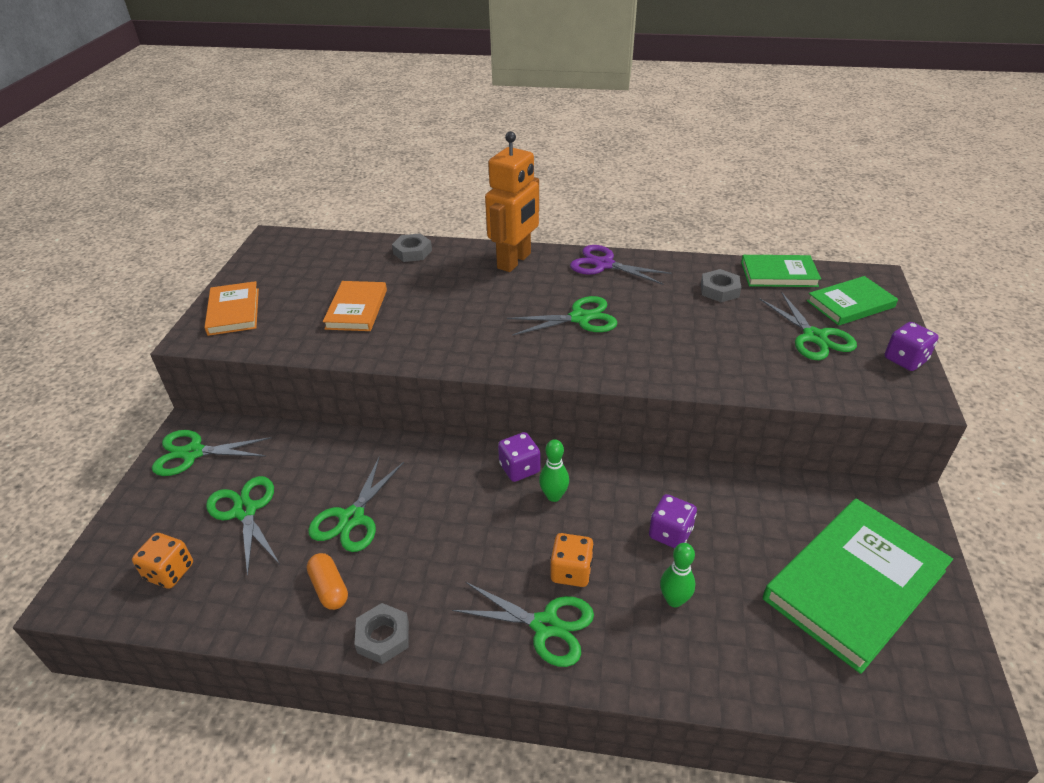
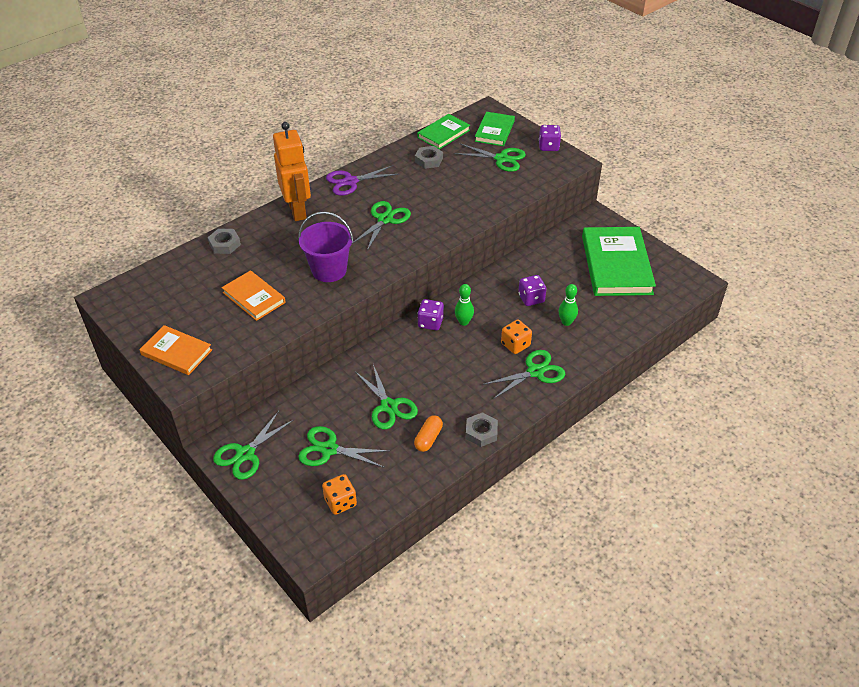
camera: 50 degrees left, 5 degrees up
orange capsule [307,553,348,610] -> orange capsule turned 75 degrees counterclockwise [414,415,443,452]
none -> purple bucket [298,212,354,282]

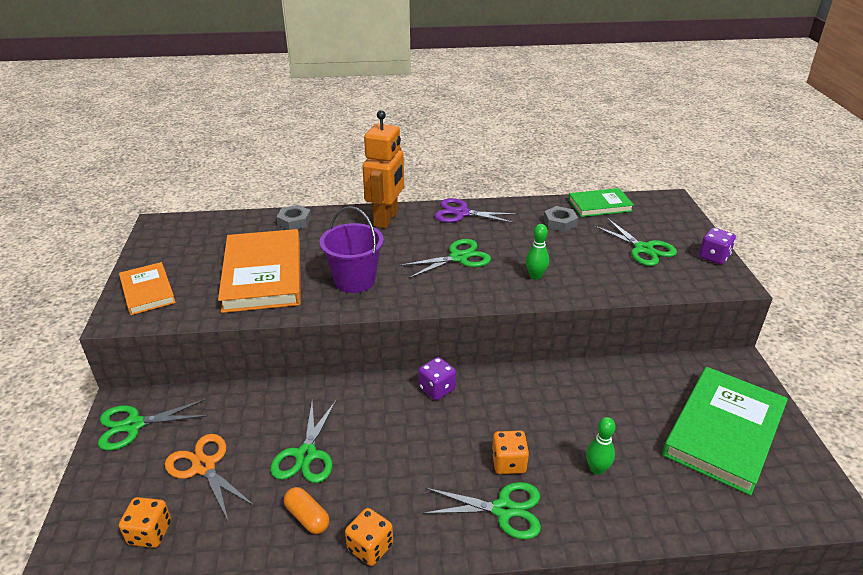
camera: 35 degrees right, 10 degrees down
orange book [222,270,286,321] -> orange book [218,229,301,313], size x1.79
green scissors [298,426,389,468] -> orange scissors [165,434,255,520]
orange capsule [414,415,443,452] -> orange capsule turned 75 degrees clockwise [284,487,330,534]
green bowling pin [455,284,474,326] -> green bowling pin moved to [526,224,549,280]
grey nut [466,412,498,447] -> orange dice [345,508,393,566]
green book [475,112,515,146] -> none
purple dice [518,275,546,306] -> none

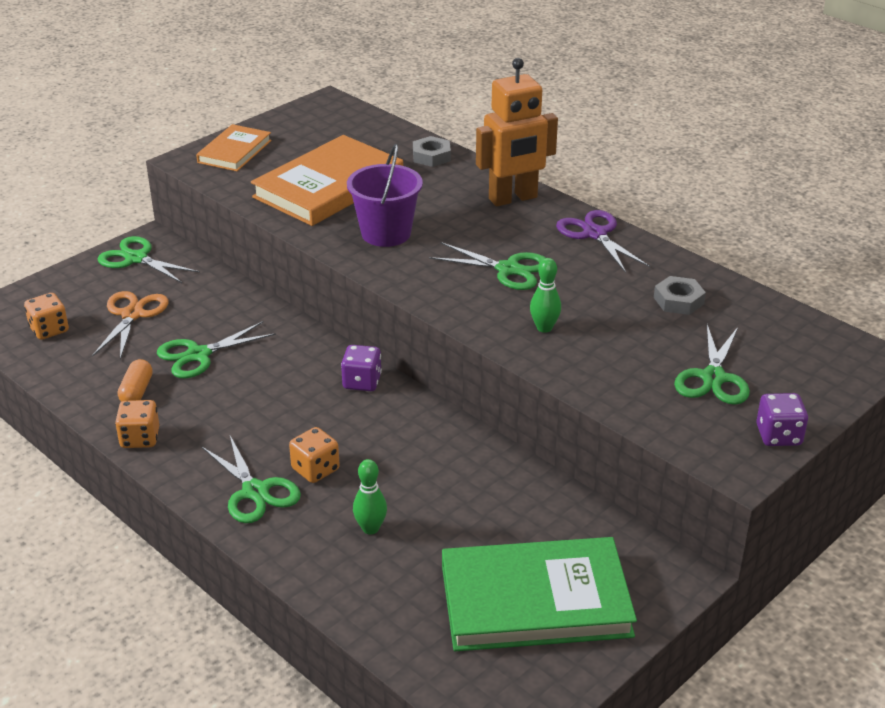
camera: 50 degrees right, 0 degrees up
green book [568,188,634,217] -> none

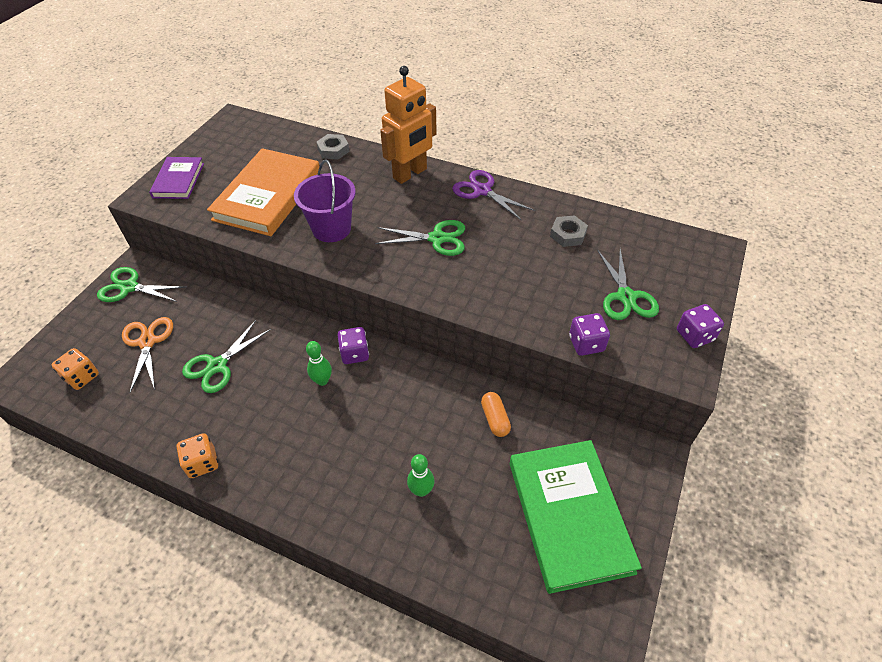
camera: 20 degrees left, 15 degrees up
orange capsule [118,359,153,402] -> orange capsule moved to [481,392,511,437]
orange book [196,124,272,171] -> purple book [149,157,204,199]
green scissors [201,434,301,523] -> none
orange dice [289,427,340,483] -> none
green book [442,537,637,651] -> green book turned 75 degrees counterclockwise [510,440,642,594]
green bowling pin [530,258,561,333] -> green bowling pin moved to [306,341,332,386]
none -> purple dice [569,313,610,356]

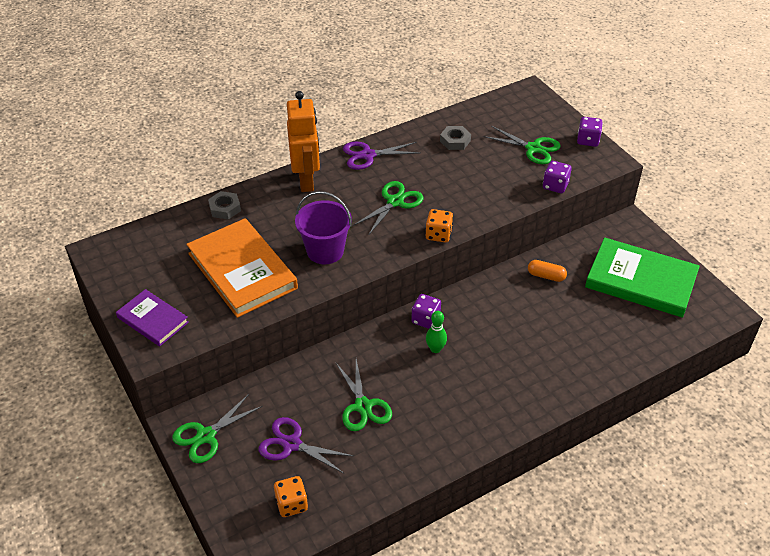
camera: 55 degrees left, 5 degrees down
orange scissors [122,317,173,394] -> purple scissors [259,417,354,474]
orange dice [177,433,218,478] -> orange dice moved to [426,209,453,242]
green bowling pin [407,454,435,497] -> none

